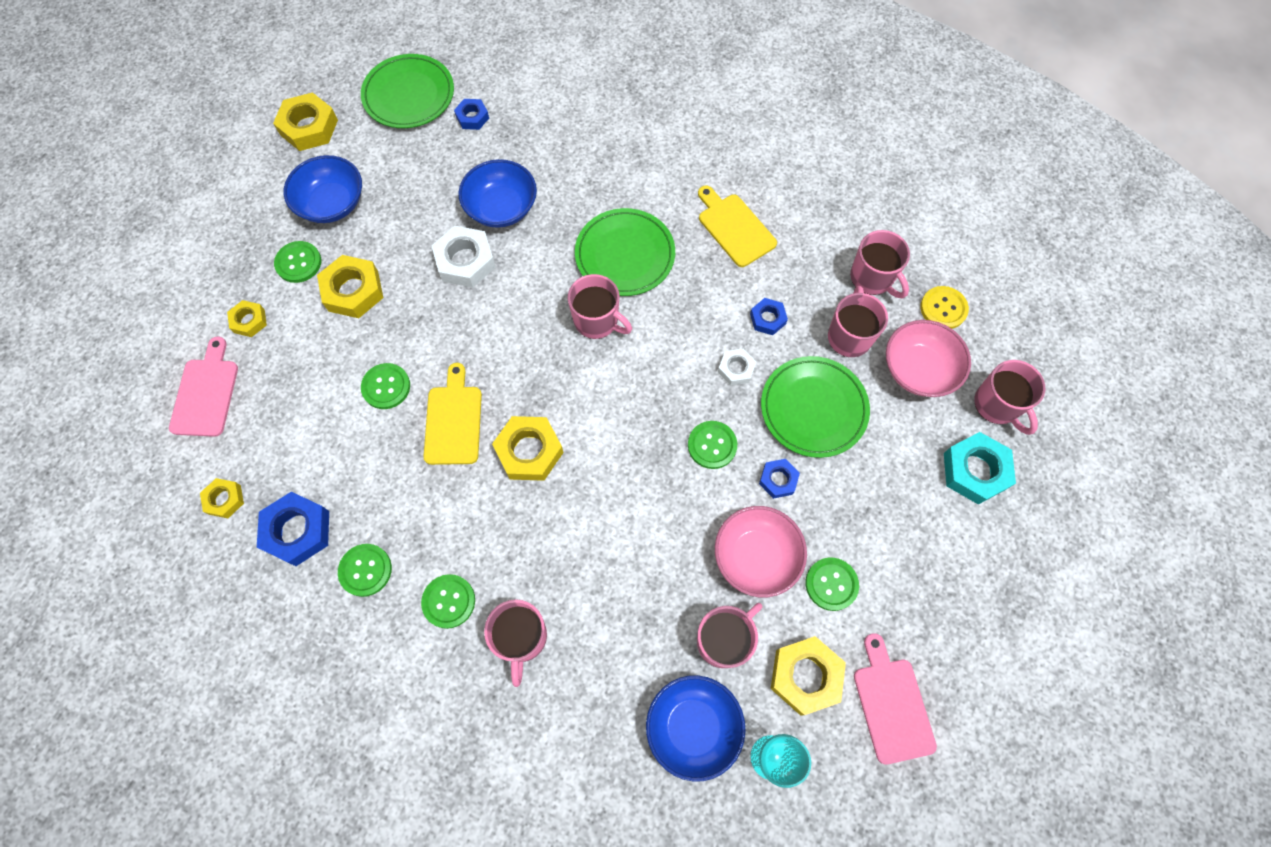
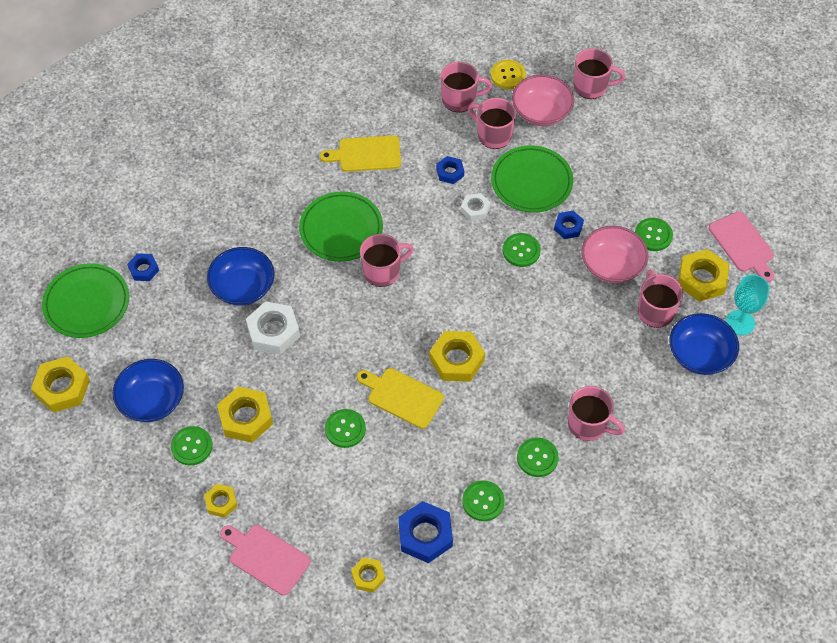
camera: 60 degrees left, 10 degrees down
pink cutting board [854,633,937,764] -> pink cutting board turned 135 degrees counterclockwise [709,211,774,282]
turquoise nut [944,432,1016,505] -> none

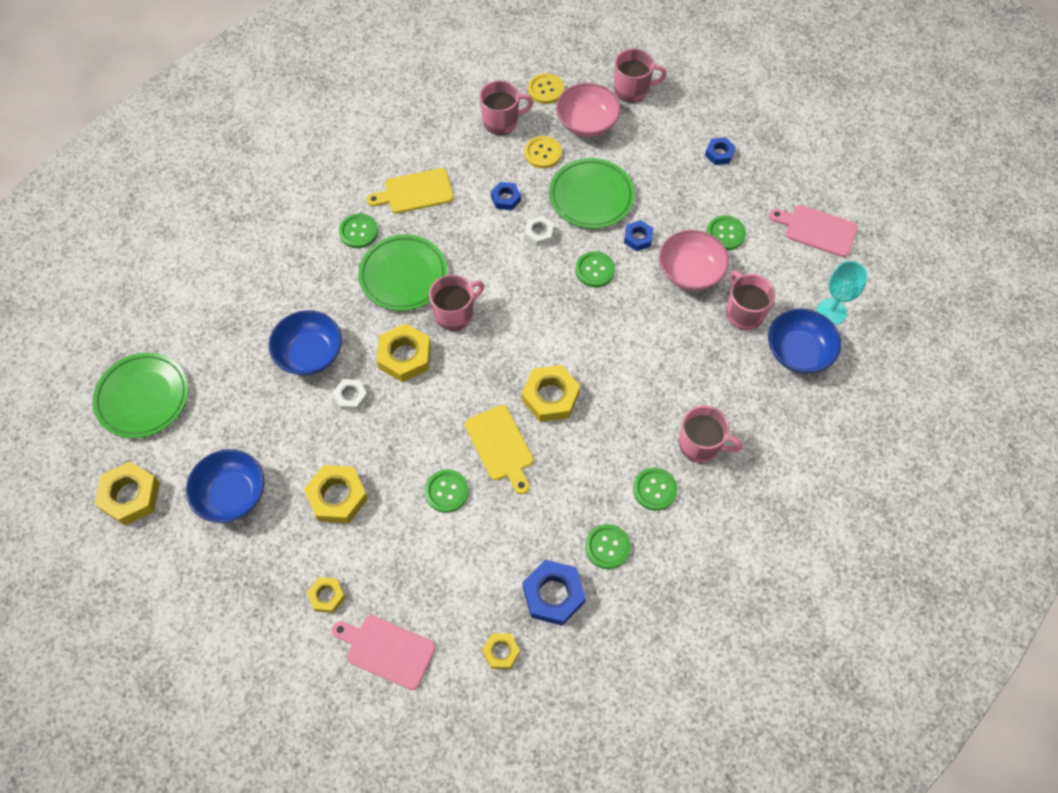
camera: 10 degrees left, 5 degrees up
blue nut [127,253,159,281] -> blue nut moved to [705,137,736,165]
green button [171,426,213,465] -> green button moved to [339,214,378,248]
white nut [246,301,300,354] -> white nut [333,379,368,411], size x0.58
yellow cutting board [357,368,444,429] -> yellow cutting board turned 135 degrees counterclockwise [465,405,533,494]
pink mug [468,98,516,149] -> yellow button [524,136,562,169]
yellow nut [678,249,729,302] -> yellow nut moved to [377,323,431,382]
pink cutting board [709,211,774,282] -> pink cutting board turned 150 degrees clockwise [769,205,858,257]

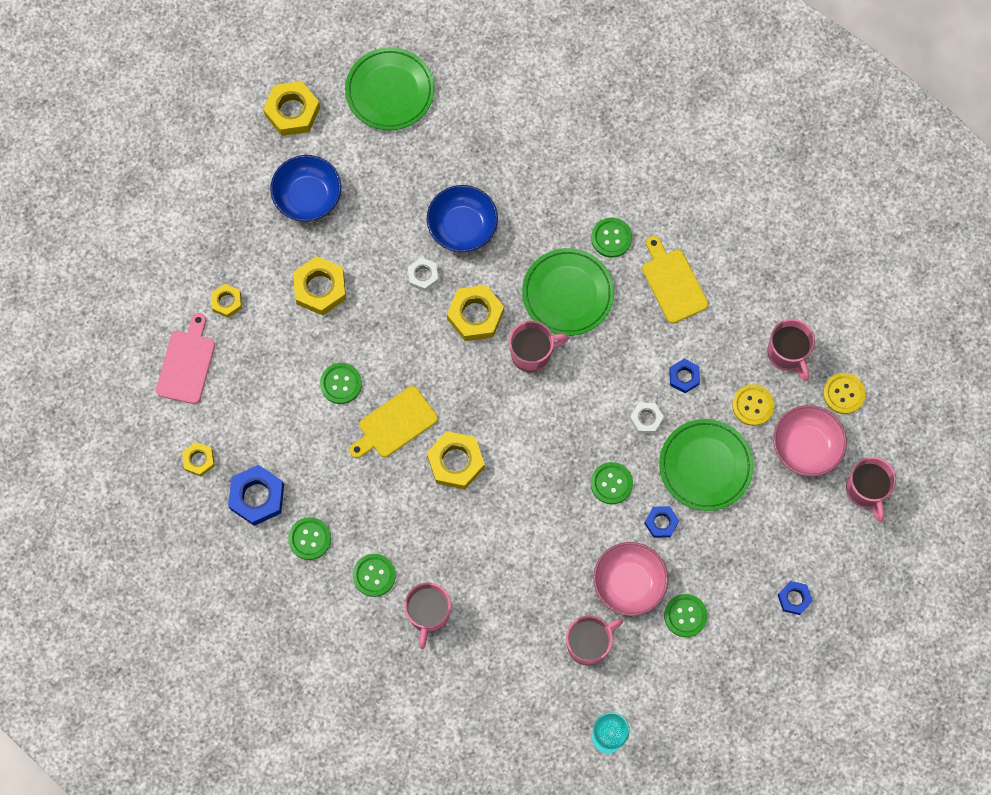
camera: 80 degrees right, 10 degrees up
pink mug [429,275,484,331] -> pink mug turned 60 degrees counterclockwise [509,321,569,373]
blue bowl [768,308,841,373] -> none
pink cutting board [769,205,858,257] -> none

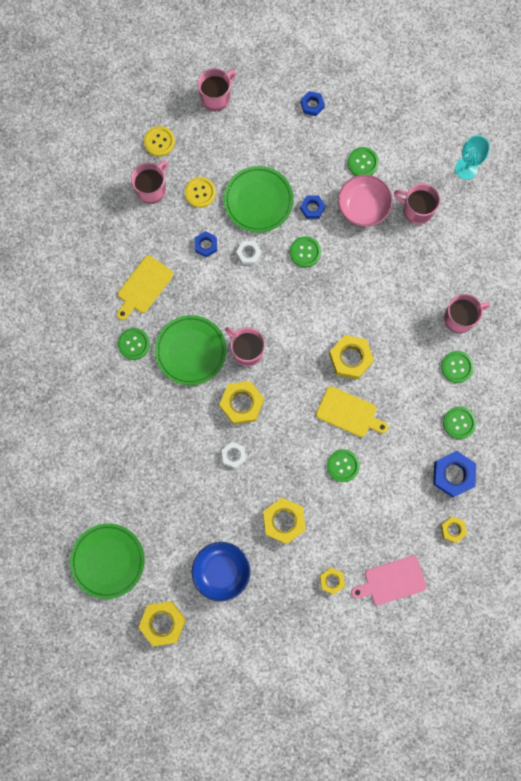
camera: 120 degrees left, 5 degrees up
blue bowl [427,185,498,252] -> none
pink bowl [773,405,847,477] -> none

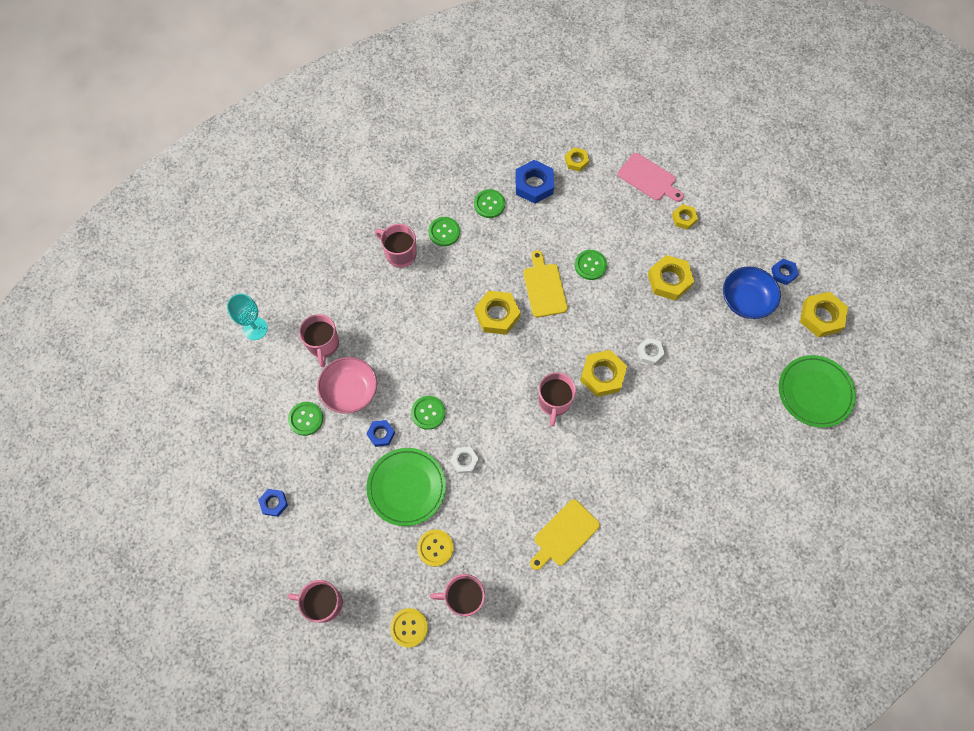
camera: 125 degrees left, 10 degrees down
yellow cutting board [117,255,173,320] -> yellow cutting board turned 135 degrees clockwise [530,499,600,570]
green button [118,328,150,360] -> none
green plate [155,315,226,385] -> none
blue nut [195,231,217,258] -> blue nut moved to [771,259,799,285]

